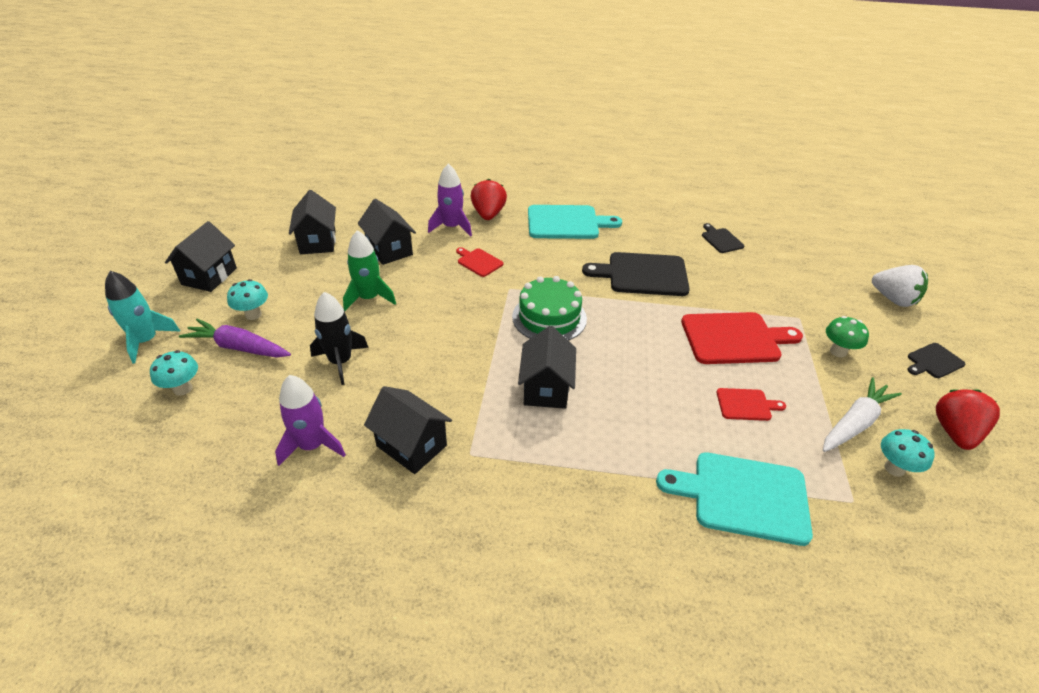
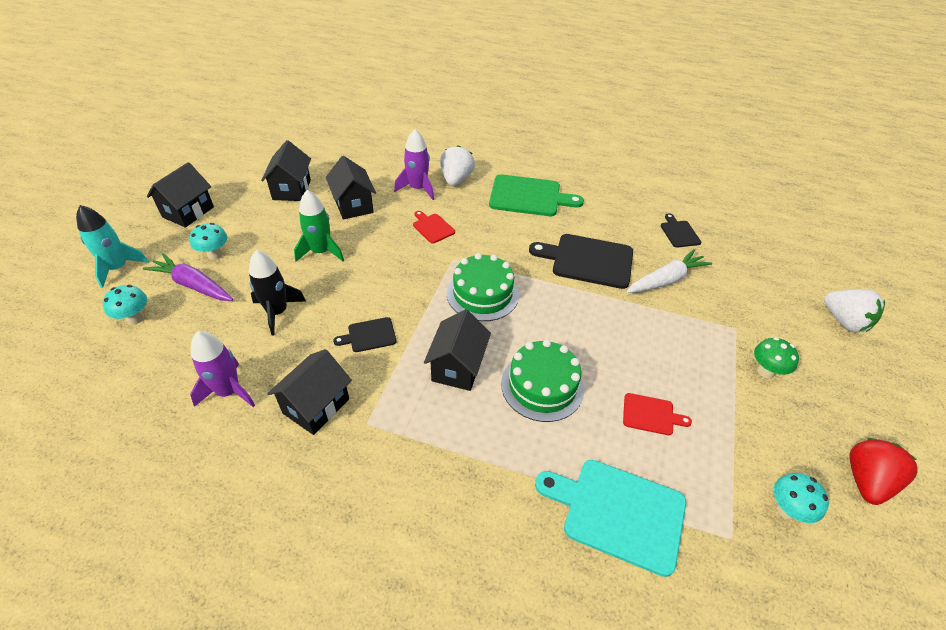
camera: 10 degrees right, 5 degrees up
black house [364,386,452,474] -> black house turned 75 degrees clockwise [267,349,352,435]
red strawberry [471,179,507,220] -> white strawberry [440,145,475,186]
turquoise cutting board [528,205,622,239] -> green cutting board [489,174,584,216]
red cutting board [681,312,803,364] -> none
white carrot [823,377,902,452] -> white carrot moved to [626,249,712,293]
black cutting board [907,343,966,378] -> black cutting board moved to [333,317,396,352]
none -> green cake [501,339,584,422]

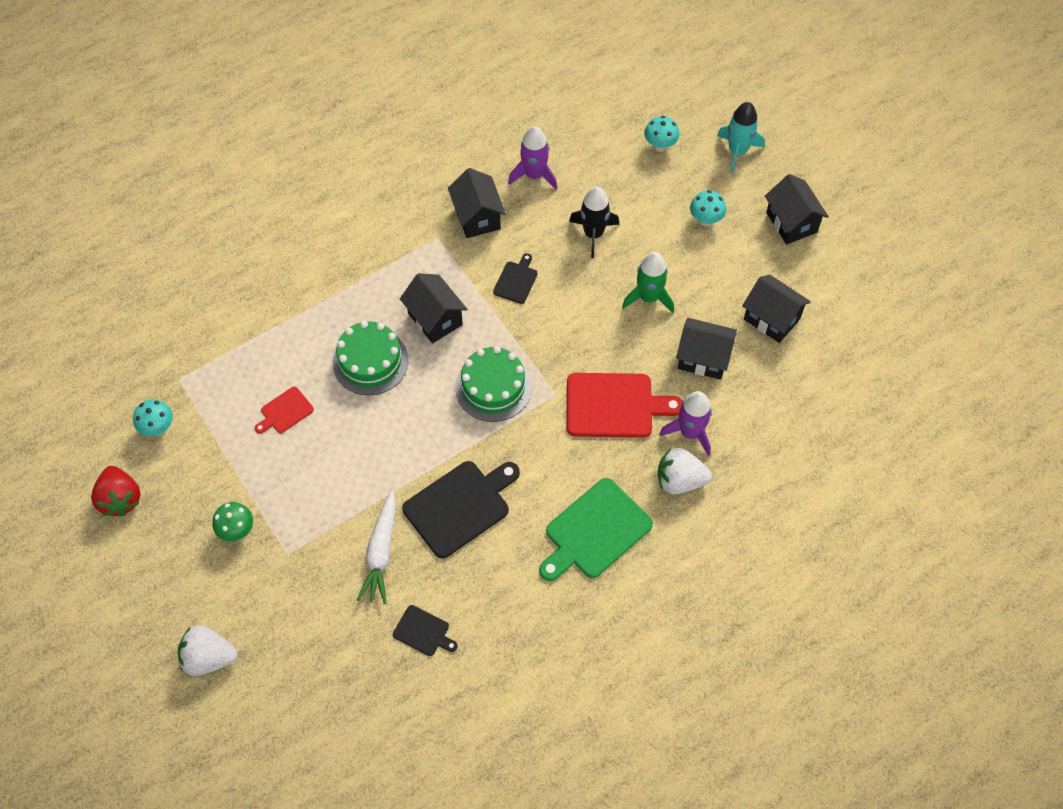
camera: 130 degrees right, 15 degrees up
purple carrot [143,253,233,301] -> none
red cutting board [413,211,455,243] -> red cutting board [567,373,683,438], size x1.96
white strawberry [440,145,475,186] -> white strawberry turned 135 degrees clockwise [658,448,712,494]
turquoise cutting board [535,460,686,577] -> none

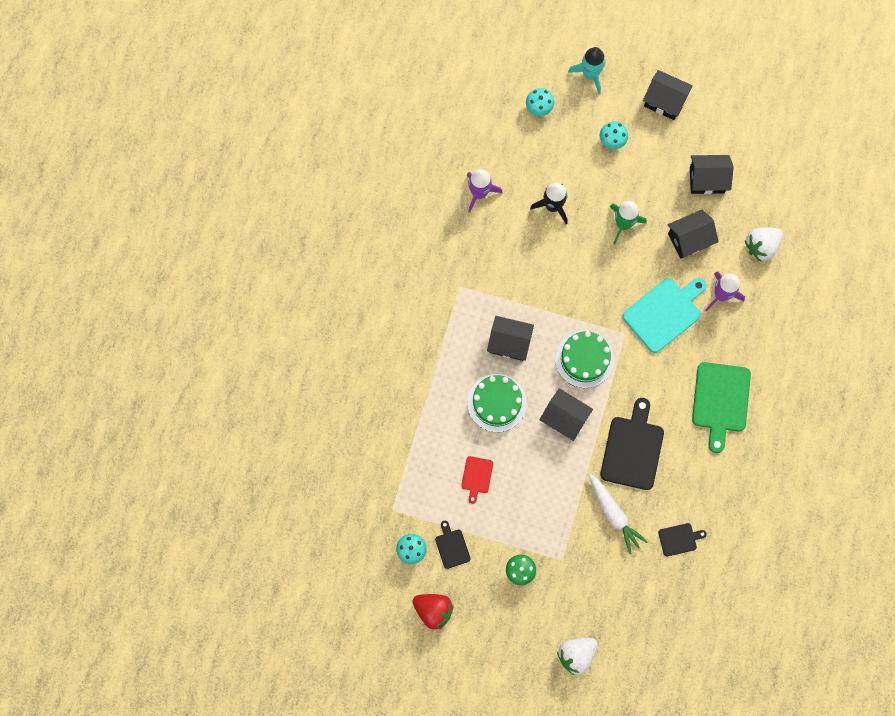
camera: 40 degrees left, 15 degrees up
black house [448,168,506,238] -> black house moved to [539,388,593,441]
black cutting board [493,253,538,304] -> black cutting board moved to [435,521,470,569]
red cutting board [567,373,683,438] -> turquoise cutting board [623,278,707,353]
white strawberry [658,448,712,494] -> white strawberry moved to [745,227,783,262]

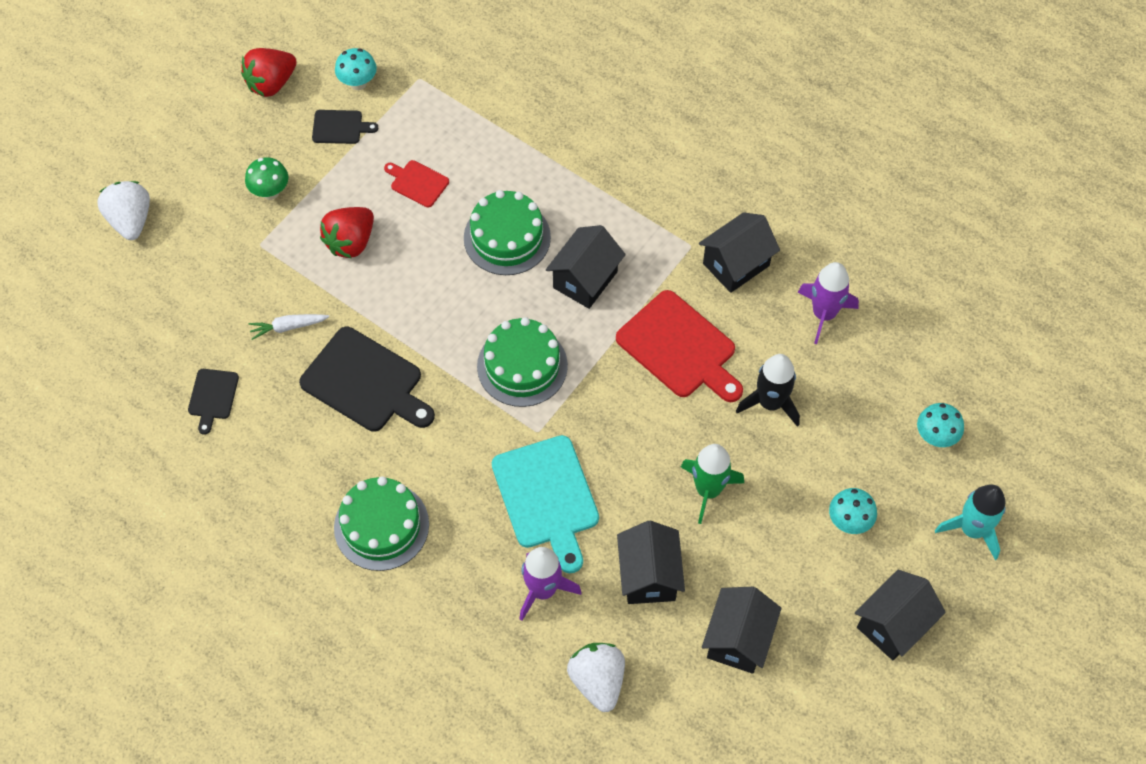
camera: 110 degrees right, 15 degrees down
black house [539,388,593,441] -> black house moved to [699,212,780,293]
white carrot [588,473,648,554] -> white carrot [249,314,329,340], size x0.60
green cutting board [692,362,751,453] -> green cake [334,476,429,571]
none -> red strawberry [320,207,374,258]
none -> red cutting board [616,290,743,402]

